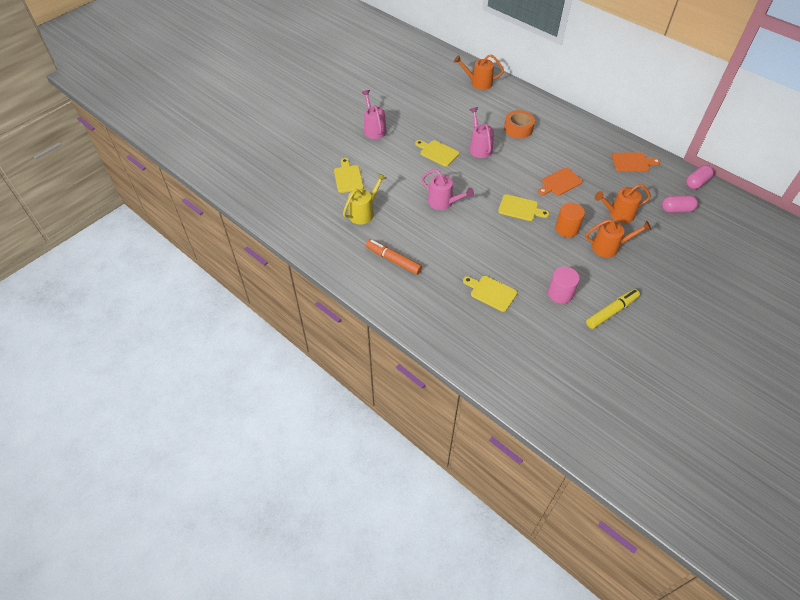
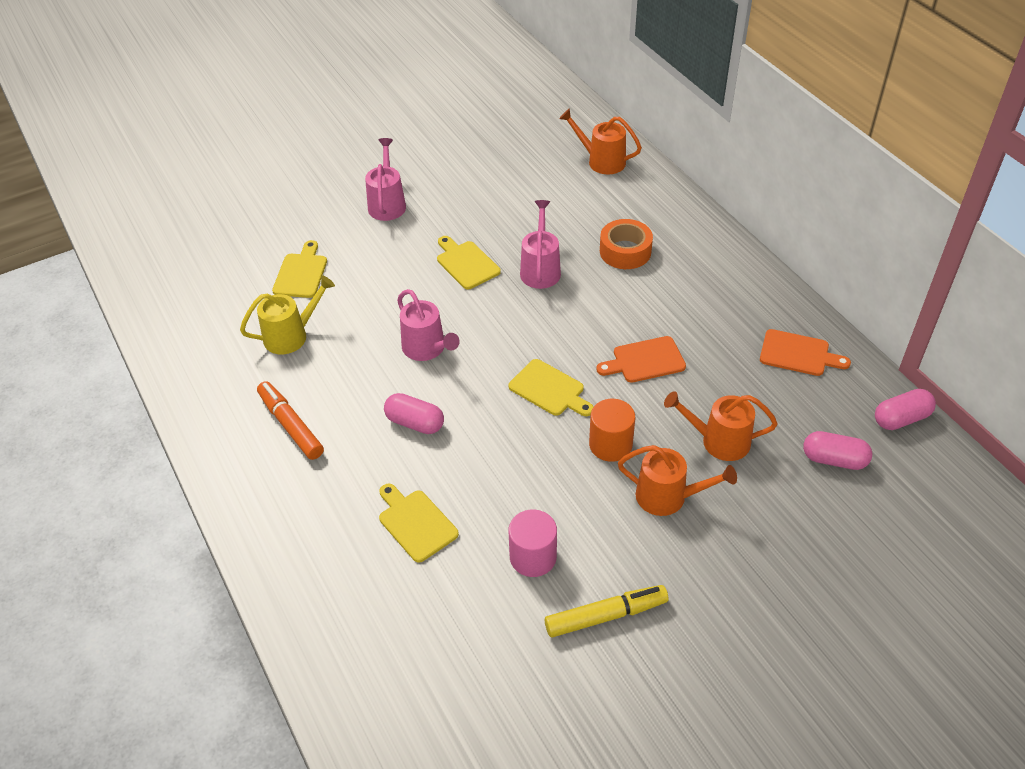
camera: 20 degrees right, 5 degrees down
none -> pink capsule [384,393,444,434]

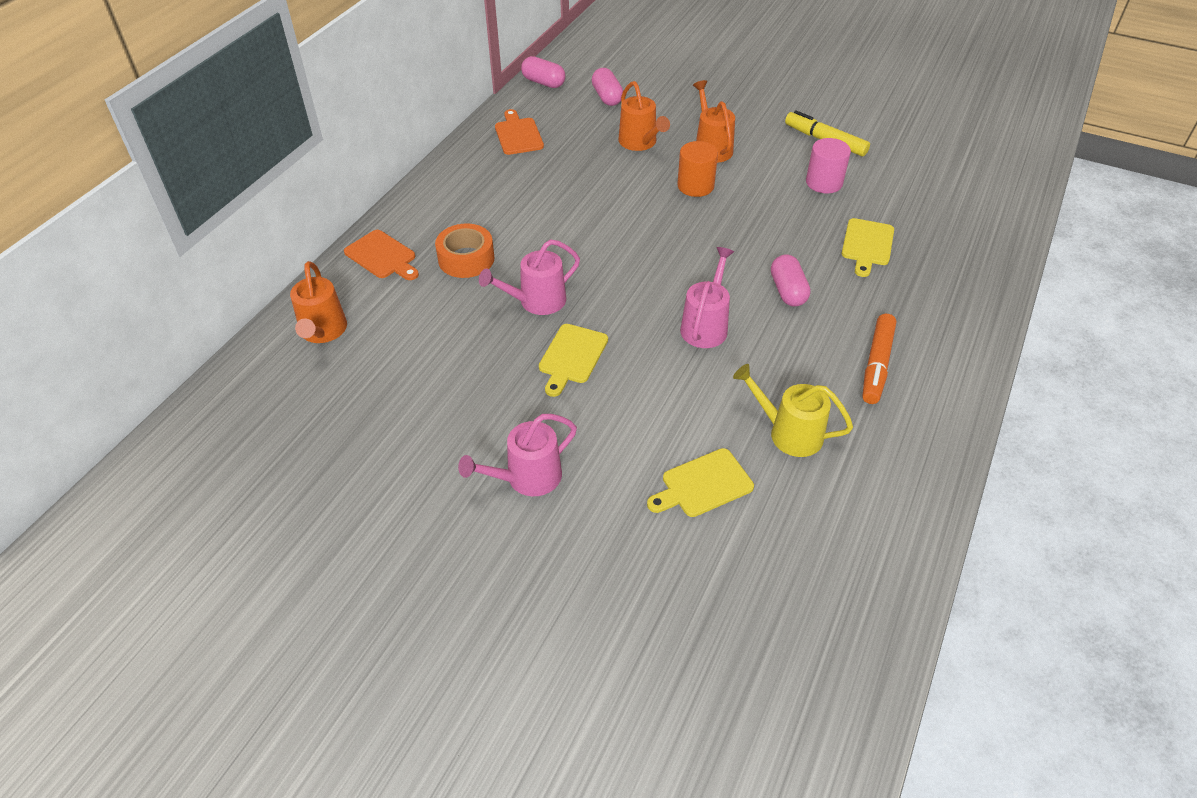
camera: 125 degrees left, 0 degrees up
yellow cutting board [509,359,594,416] -> none
orange cutting board [596,336,686,383] -> orange cutting board moved to [344,230,419,280]

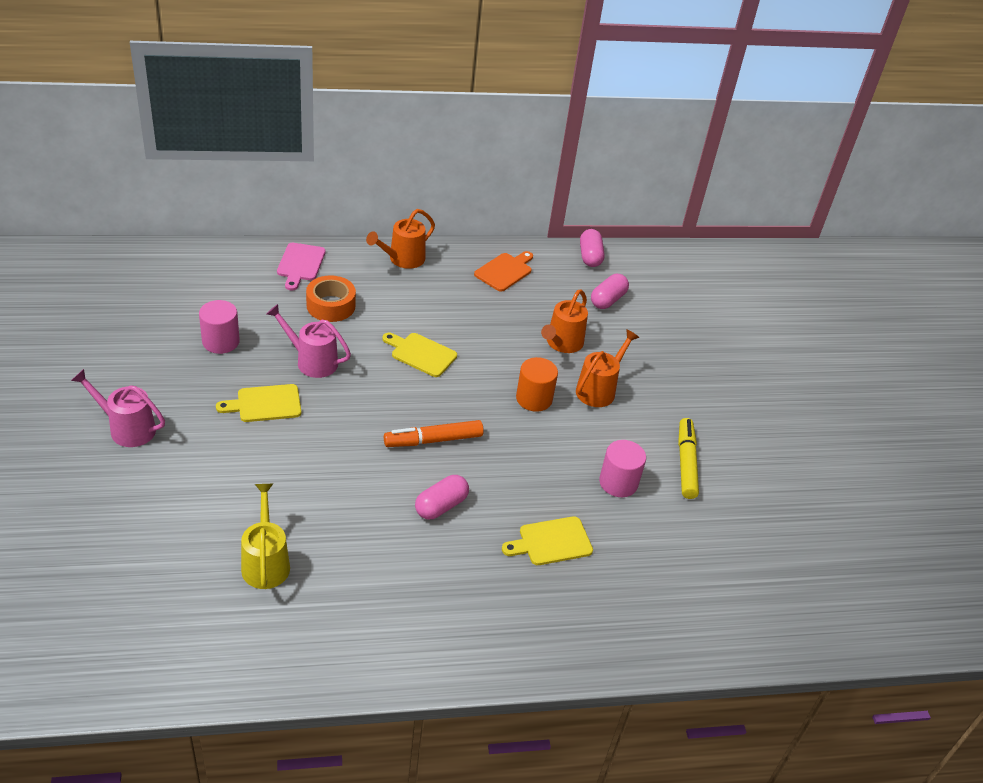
camera: 50 degrees right, 5 degrees down
orange watering can [290,261,347,343] -> orange watering can moved to [366,209,435,269]
orange cutting board [344,230,419,280] -> pink cutting board [277,243,326,291]
yellow cutting board [647,448,754,517] -> yellow cutting board moved to [382,333,457,377]
pink watering can [680,247,734,348] -> none
orange marker [862,314,896,404] -> orange marker moved to [384,420,484,447]
none -> pink cylinder [199,300,240,354]

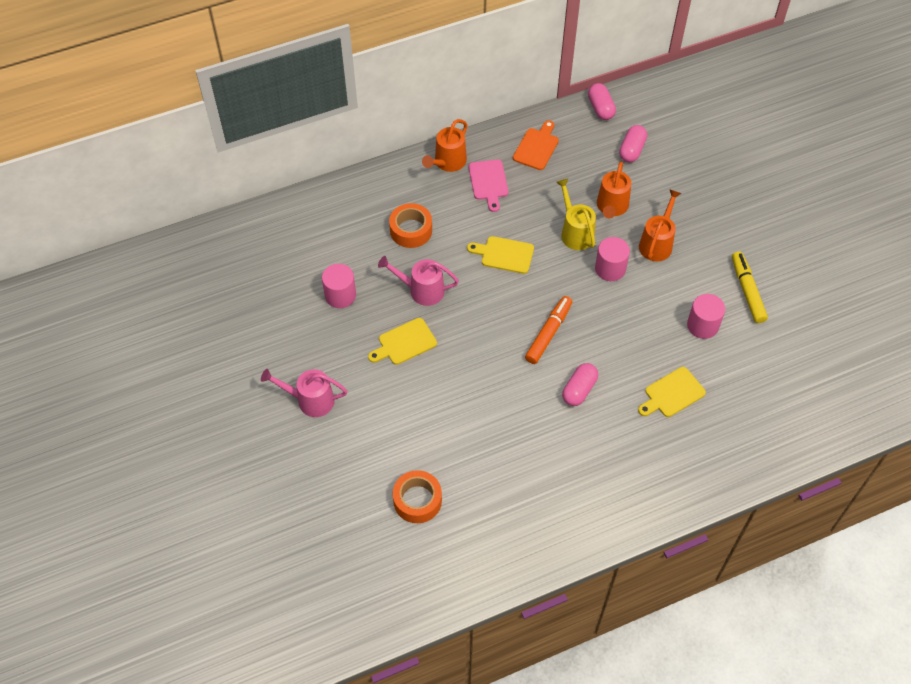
camera: 10 degrees left, 15 degrees up
yellow watering can [241,484,290,589] -> yellow watering can moved to [556,178,596,250]
pink cutting board [277,243,326,291] -> pink cutting board moved to [469,159,509,212]
orange marker [384,420,484,447] -> orange marker turned 150 degrees clockwise [525,296,573,364]
orange cylinder [516,357,558,412] -> pink cylinder [595,237,630,281]
none -> orange tape [393,470,442,523]

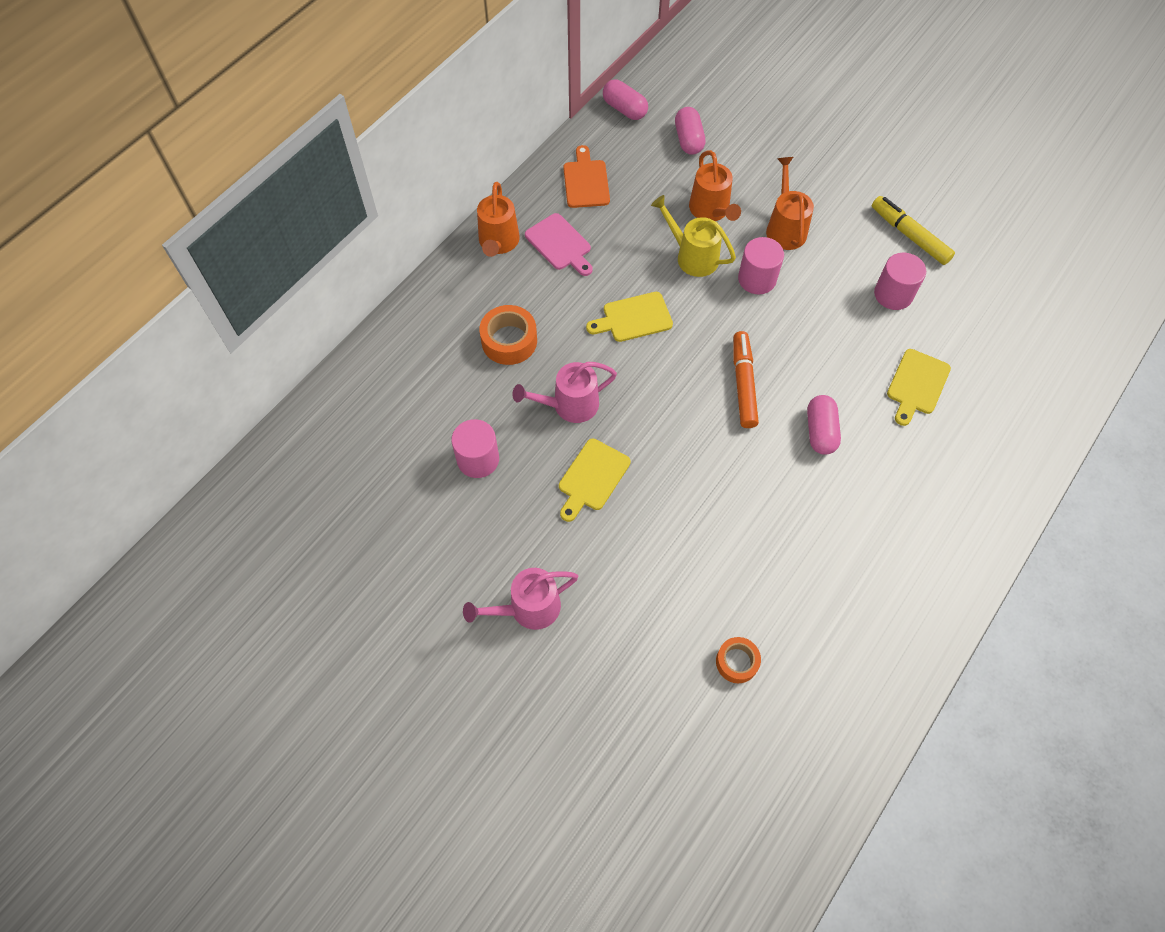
camera: 30 degrees left, 5 degrees up
orange tape [393,470,442,523] -> orange tape [716,637,761,683], size x0.65

